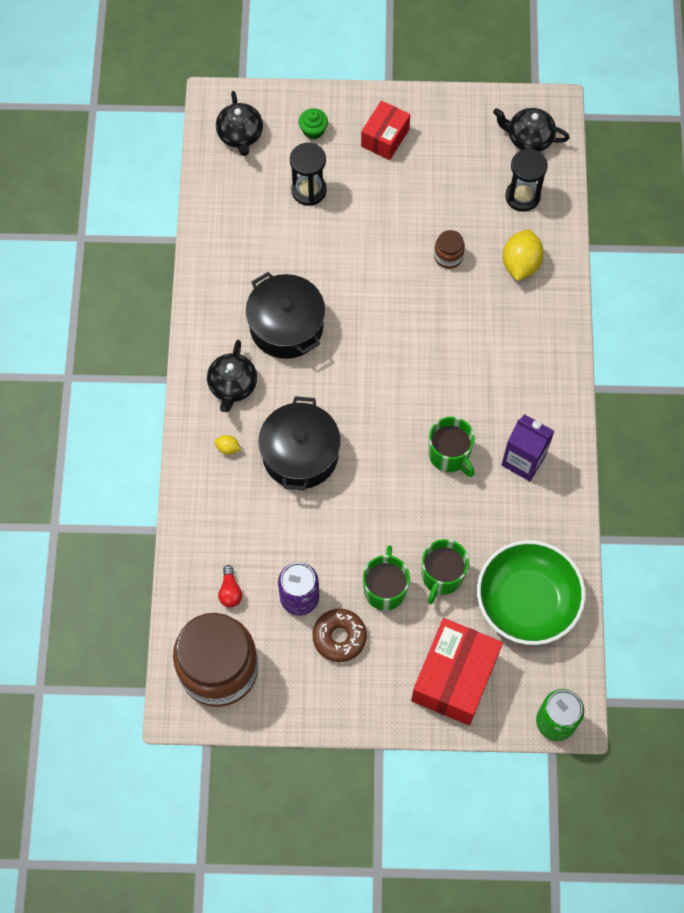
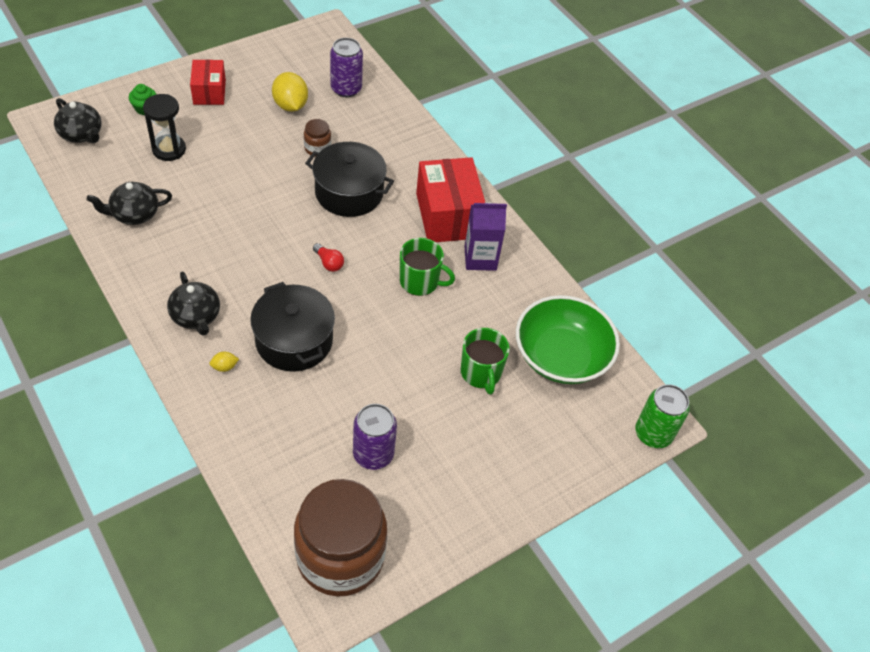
camera: 40 degrees left, 15 degrees down
red light bulb [218,565,242,607] -> red light bulb moved to [313,243,344,272]
black pot [246,272,325,359] -> black pot moved to [305,142,394,217]
brown donut [313,609,367,662] -> none
green mug [363,546,410,610] -> none
red box [411,618,503,725] -> red box moved to [416,157,485,242]
black teapot [493,108,570,152] -> black teapot moved to [87,182,172,225]
yellow lemon [503,229,544,281] -> yellow lemon moved to [272,72,308,112]
black hourglass [505,148,548,212] -> purple can [330,38,363,97]

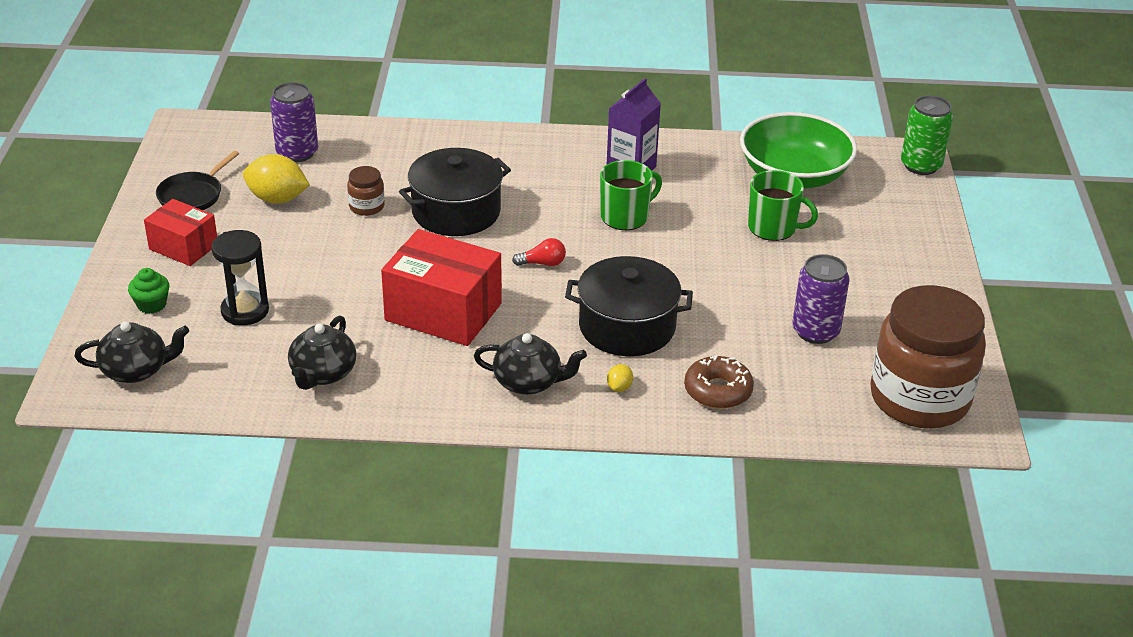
camera: 50 degrees left, 15 degrees down
red box [416,157,485,242] -> red box moved to [381,229,502,346]
none -> black pan [156,151,239,210]
none -> brown donut [684,356,754,409]

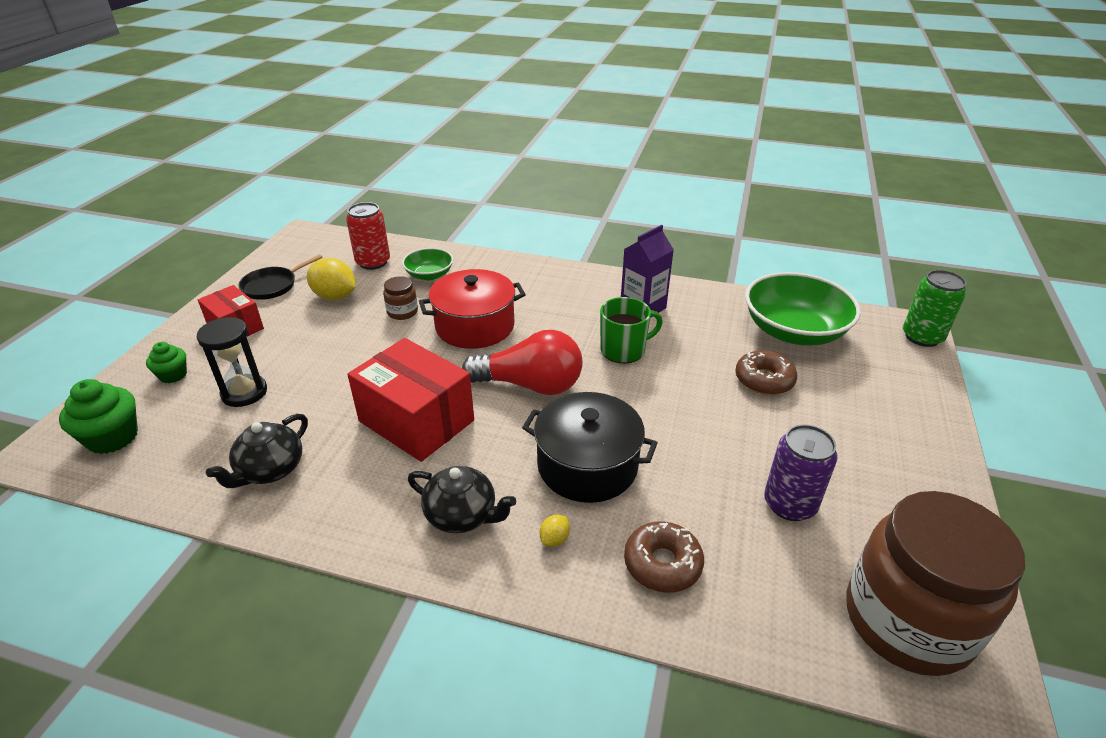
camera: 15 degrees right, 0 degrees up
black teapot [74,321,189,383] -> green cupcake [59,379,138,454]
purple can [270,82,318,162] -> red can [346,202,390,270]
black pot [399,148,511,236] -> red pot [419,269,526,349]
red light bulb [512,238,566,266] -> red light bulb [462,330,583,395], size x2.37
green mug [748,170,818,241] -> brown donut [735,350,797,395]
none -> green bowl [402,248,453,280]

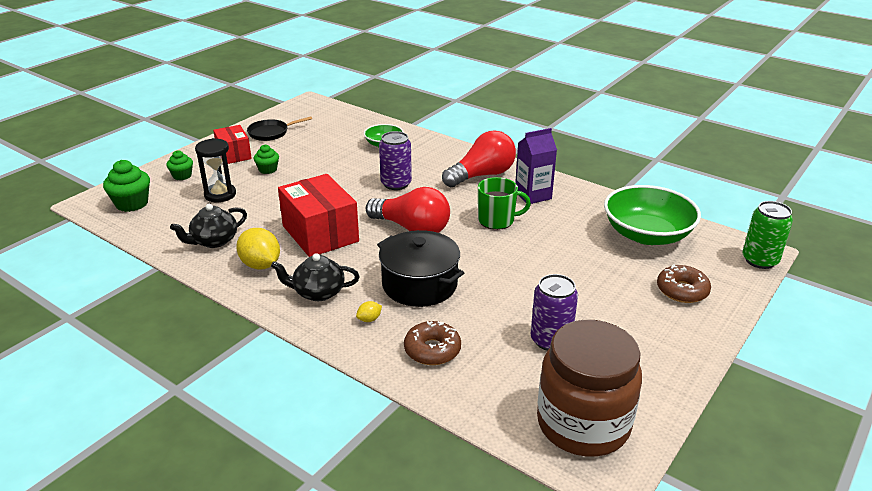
camera: 20 degrees right, 5 degrees down
yellow lemon [307,258,356,301] -> yellow lemon moved to [236,228,280,269]
red can [346,202,390,270] -> none
brown jar [383,276,418,320] -> none
black teapot [408,466,516,533] -> black teapot turned 135 degrees clockwise [271,253,360,301]
red pot [419,269,526,349] -> purple can [379,131,412,190]
brown donut [735,350,797,395] -> brown donut moved to [657,264,711,303]
none -> green cupcake [254,145,279,174]
none -> red light bulb [442,130,516,187]

